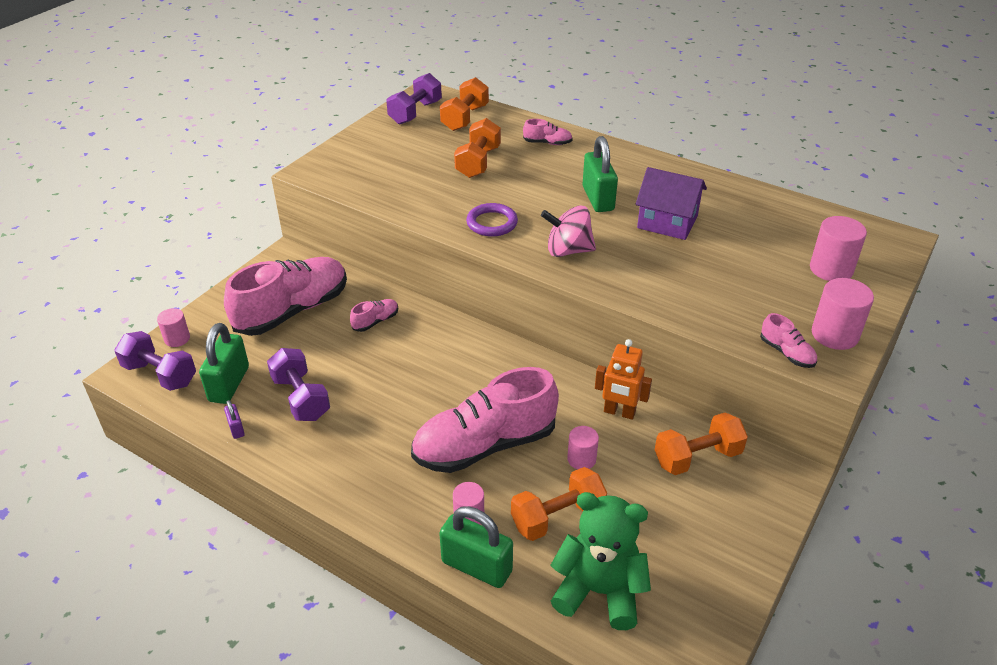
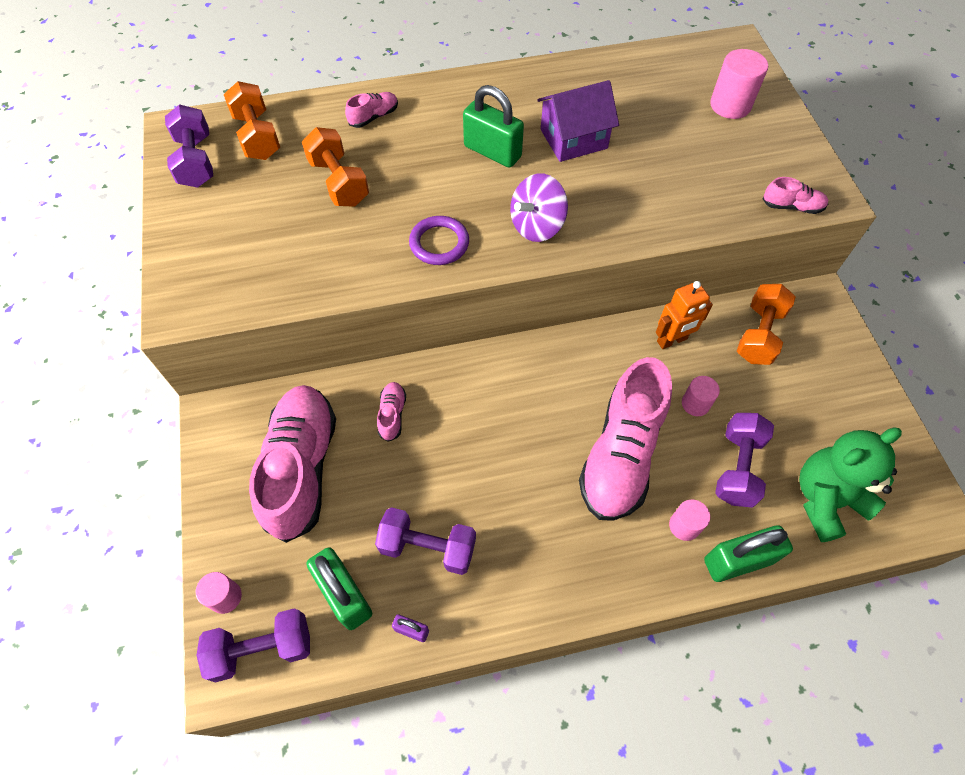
camera: 45 degrees left, 20 degrees up
orange dumbbell [511,467,607,541] -> purple dumbbell [715,413,774,508]
pink spinning top [541,205,596,257] -> purple spinning top [510,173,568,242]
pink cylinder [812,278,874,350] -> none

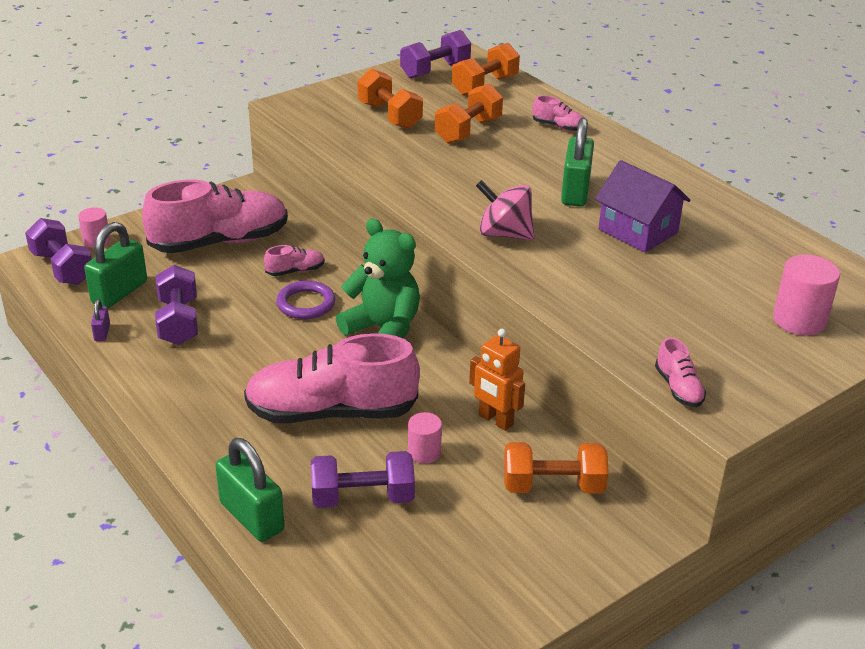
camera: 65 degrees right, 25 degrees down
purple ring [409,216,469,265] -> purple ring moved to [276,281,335,319]
purple spinning top [510,173,568,242] -> pink spinning top [476,180,535,240]
pink cylinder [669,499,710,541] -> none
green teddy bear [799,427,902,542] -> green teddy bear moved to [336,219,420,339]
none -> orange dumbbell [357,68,423,129]

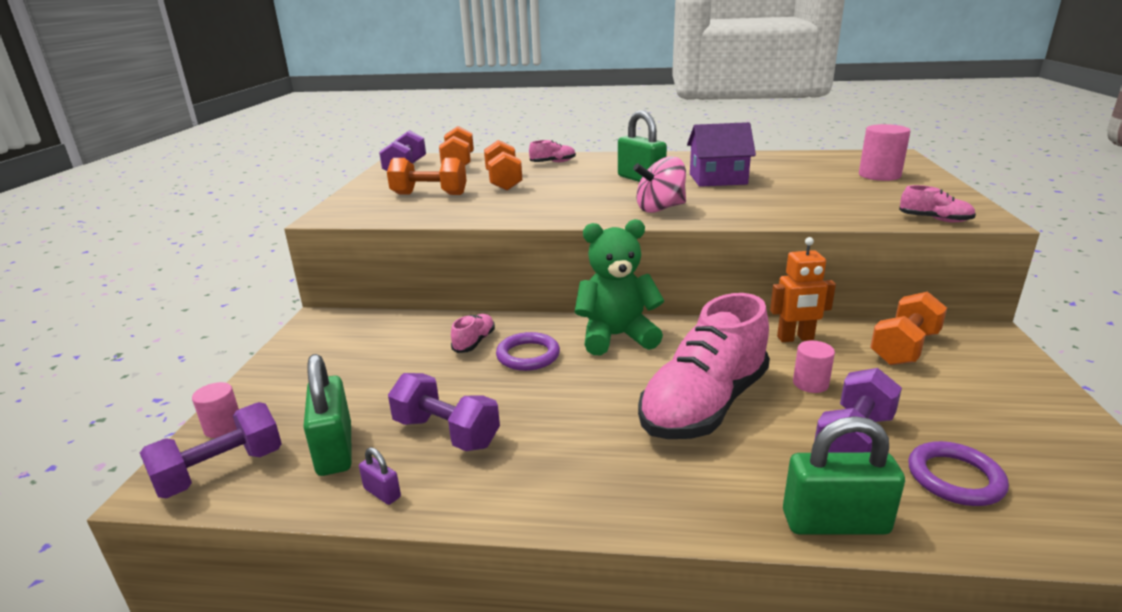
camera: 45 degrees left, 10 degrees down
purple dumbbell [25,218,92,285] -> purple dumbbell turned 45 degrees counterclockwise [140,402,282,499]
pink shoe [142,179,288,253] -> none
none -> purple ring [908,441,1009,506]

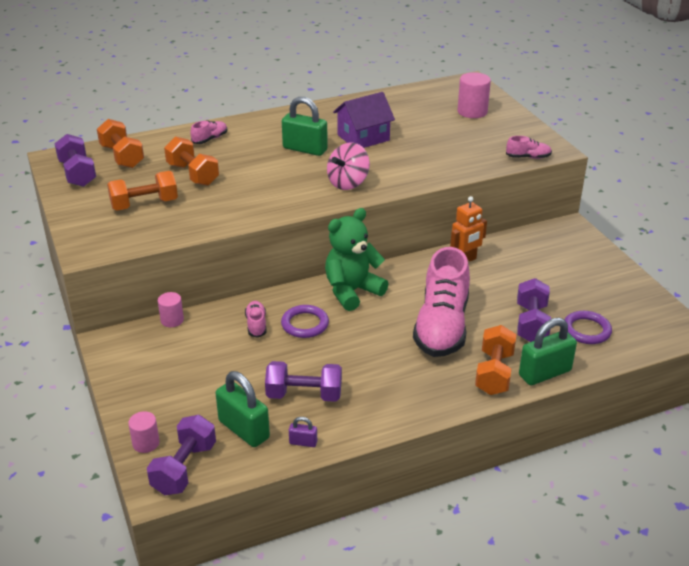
camera: 30 degrees left, 10 degrees up
pink cylinder [793,341,835,393] -> pink cylinder moved to [158,292,184,327]
orange dumbbell [870,292,947,365] -> orange dumbbell moved to [475,325,517,395]

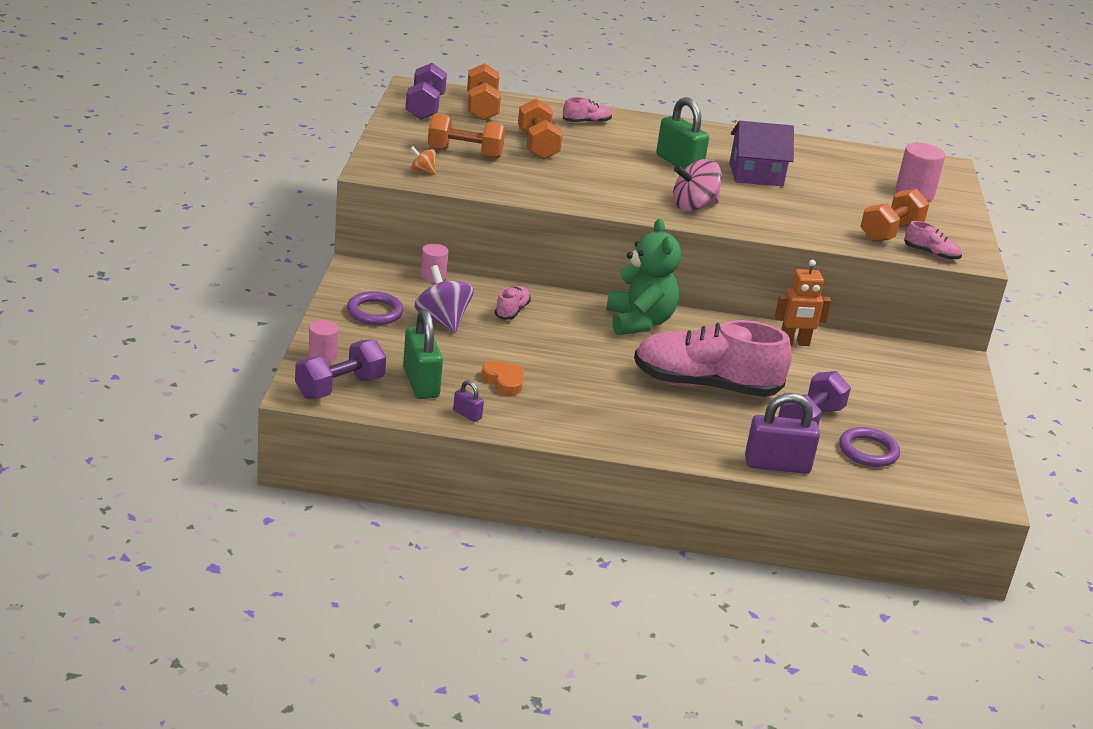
camera: 25 degrees right, 5 degrees down
purple dumbbell [265,361,342,402] -> orange heart [482,361,524,395]
purple ring [281,305,329,338] -> purple ring moved to [347,291,404,325]
green teddy bear [325,208,389,311] -> green teddy bear turned 90 degrees clockwise [606,219,681,335]
pink shoe [413,247,470,357] -> pink shoe turned 60 degrees clockwise [634,320,792,397]
orange dumbbell [475,325,517,395] -> orange dumbbell moved to [860,189,929,242]
green padlock [519,318,577,385] -> purple padlock [745,393,820,474]
none -> orange spinning top [410,146,436,175]
none -> purple spinning top [414,265,474,333]

